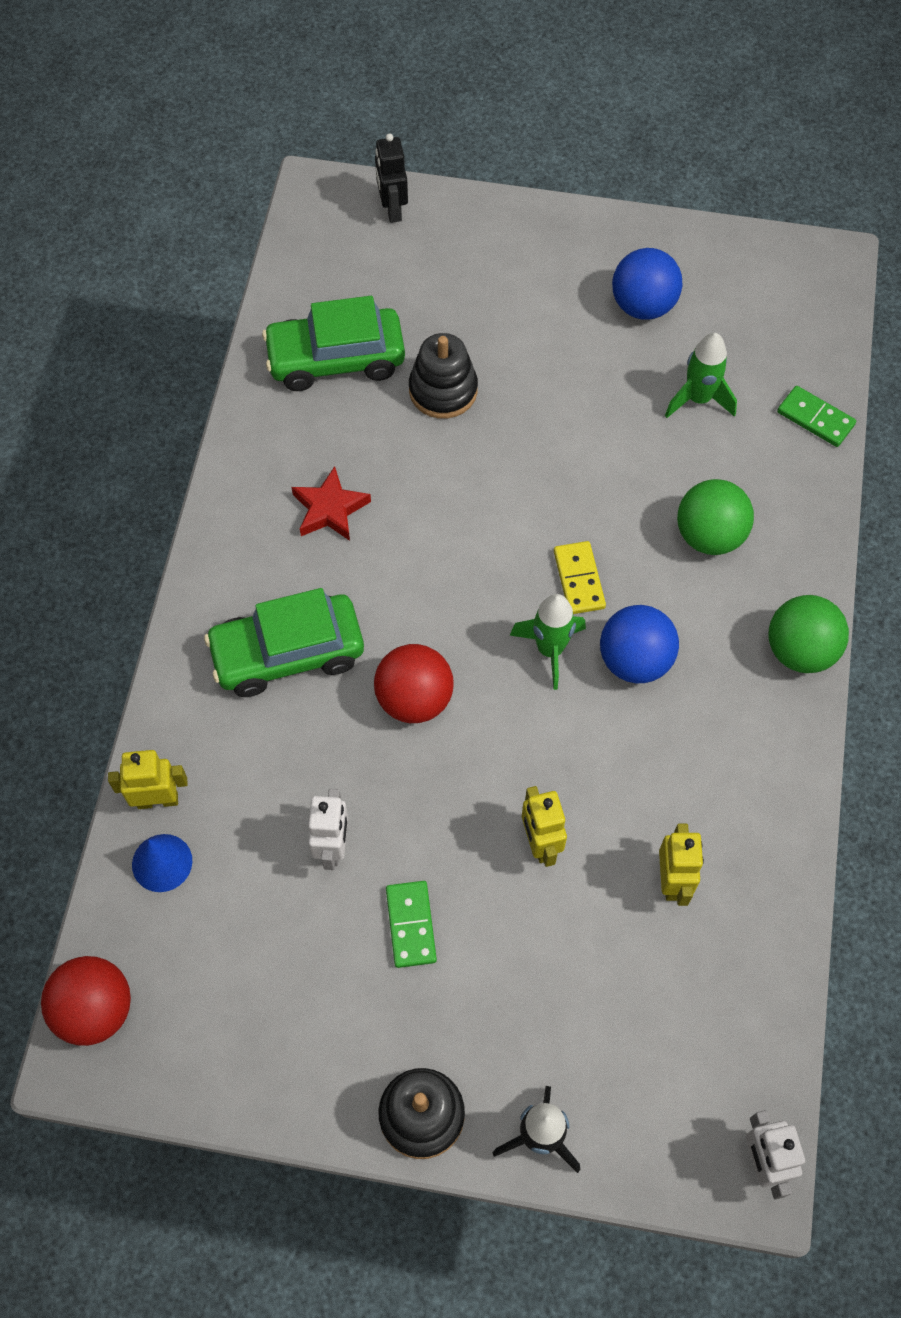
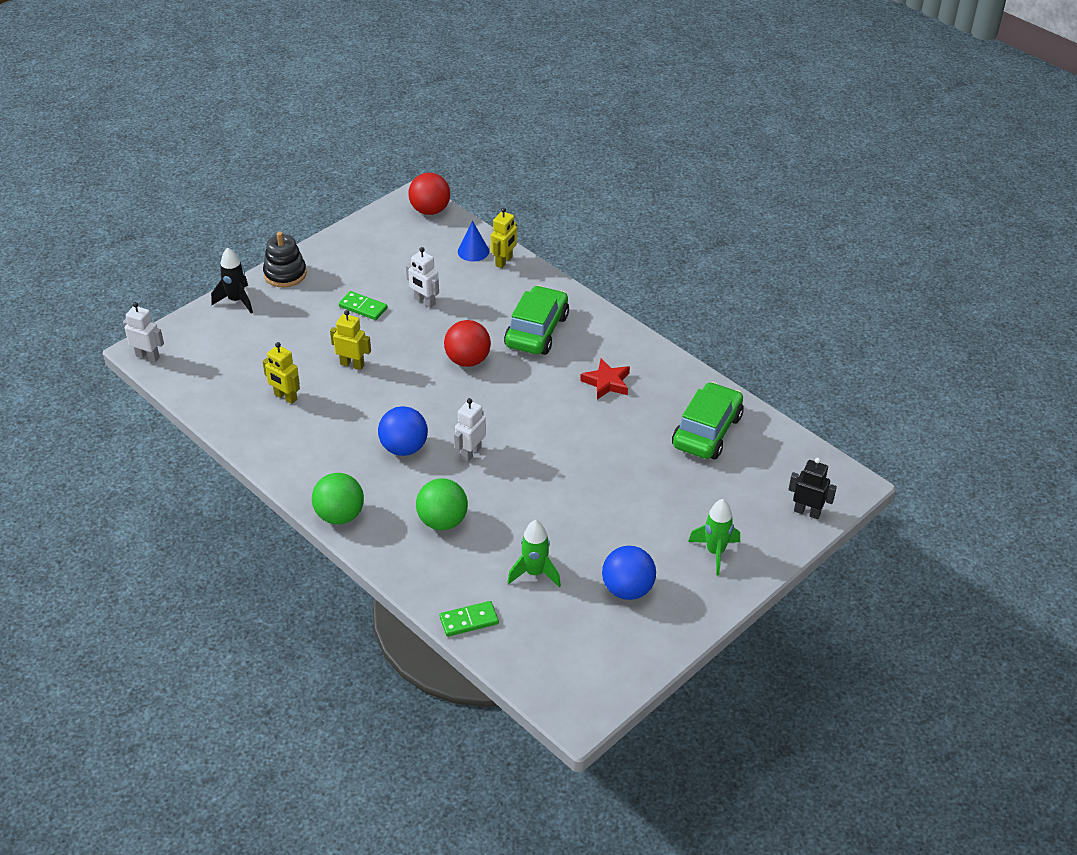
camera: 125 degrees right, 20 degrees down
black stacking toy [409,333,478,419] -> none
green rocket [510,594,586,690] -> green rocket moved to [688,499,740,575]
yellow domino [554,541,606,614] -> white robot [454,398,486,462]

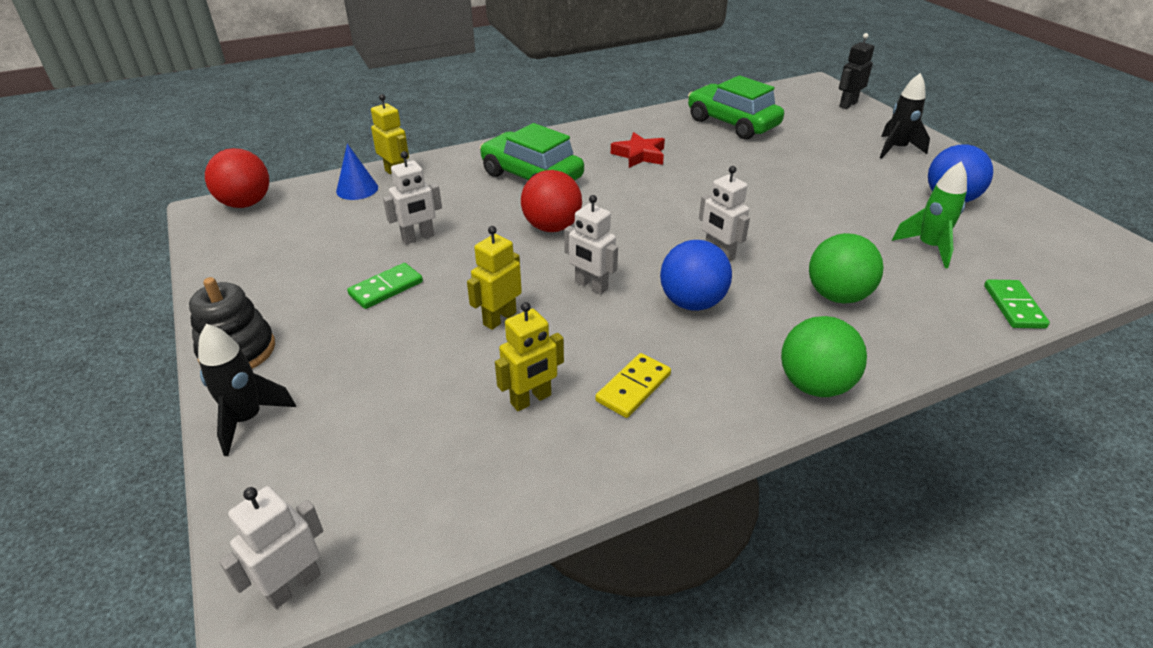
camera: 70 degrees left, 5 degrees down
green rocket [688,499,740,575] -> black rocket [880,73,930,159]
none -> white robot [564,195,618,294]
none -> yellow domino [595,353,671,418]

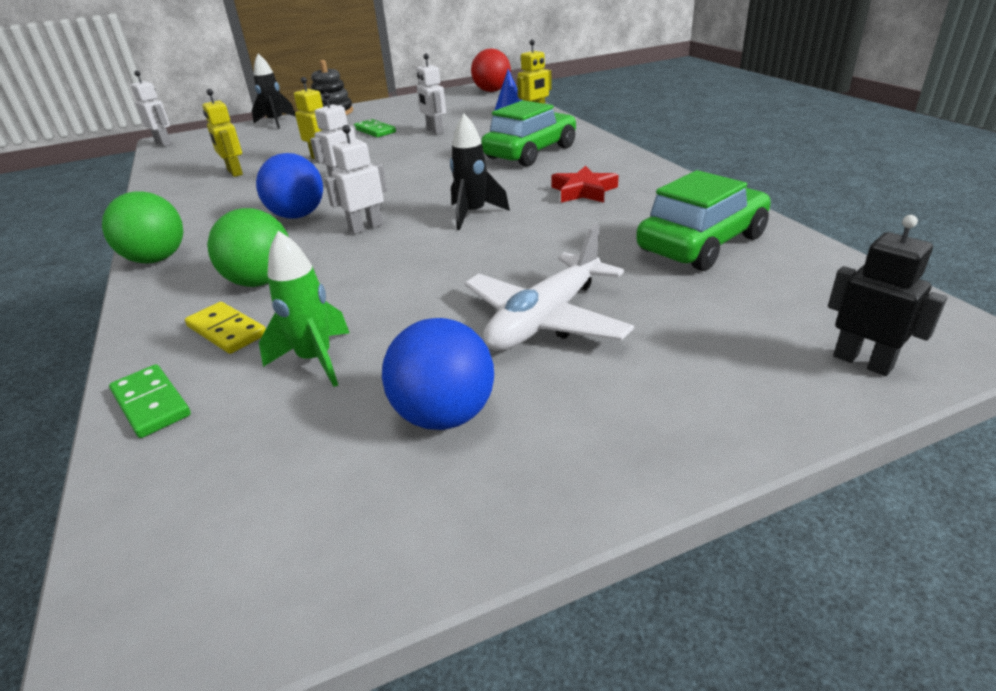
camera: 95 degrees right, 5 degrees down
red ball [521,170,582,232] -> none
yellow domino [595,353,671,418] -> yellow domino moved to [185,302,266,354]
black rocket [880,73,930,159] -> black rocket moved to [450,114,510,230]
green domino [984,279,1050,329] -> green domino turned 45 degrees clockwise [109,364,191,438]
none -> white plane [465,224,634,351]

